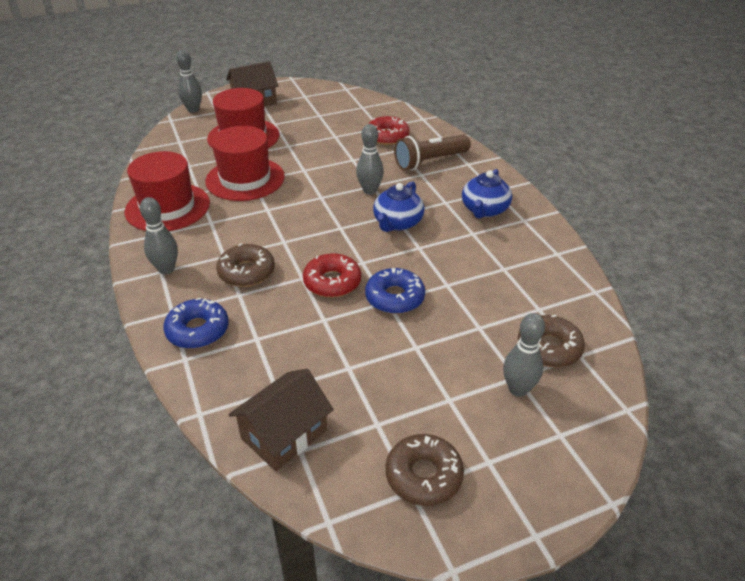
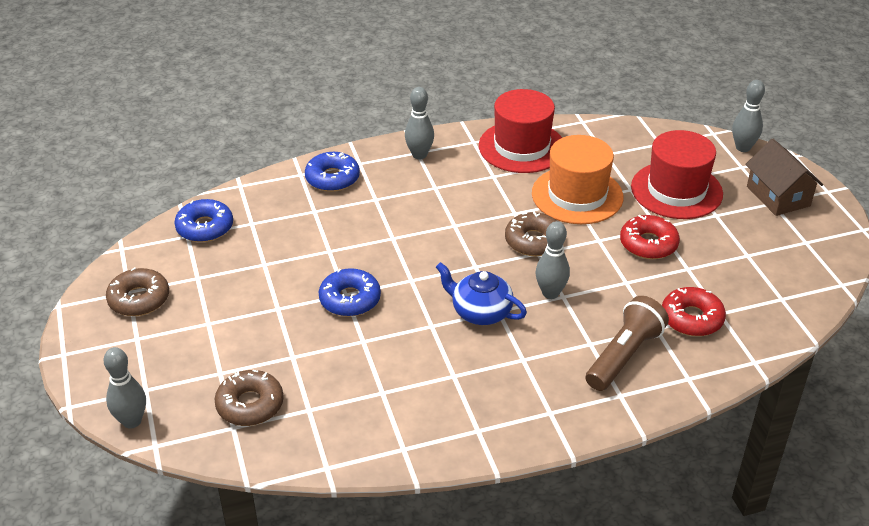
camera: 95 degrees right, 0 degrees up
red hat [205,126,285,201] -> orange hat [532,135,623,224]
brown donut [216,243,275,287] -> brown donut moved to [505,211,556,256]
brown house [228,369,334,471] -> blue donut [174,199,233,242]
red donut [303,253,361,298] -> red donut moved to [620,215,680,259]
brown flashlight [394,135,471,170] -> brown flashlight turned 60 degrees clockwise [586,296,669,391]
blue teapot [462,169,512,218] -> none
grey bowling pin [503,313,545,397] -> grey bowling pin moved to [103,347,146,428]

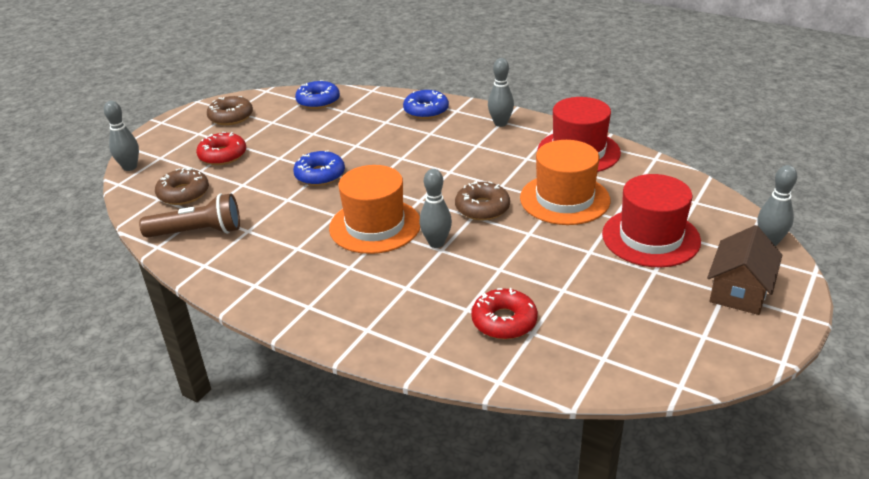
camera: 50 degrees right, 5 degrees down
blue teapot [436,262,527,325] -> orange hat [329,165,420,254]
brown flashlight [586,296,669,391] -> brown flashlight moved to [139,193,240,238]
red donut [620,215,680,259] -> red donut moved to [196,132,246,165]

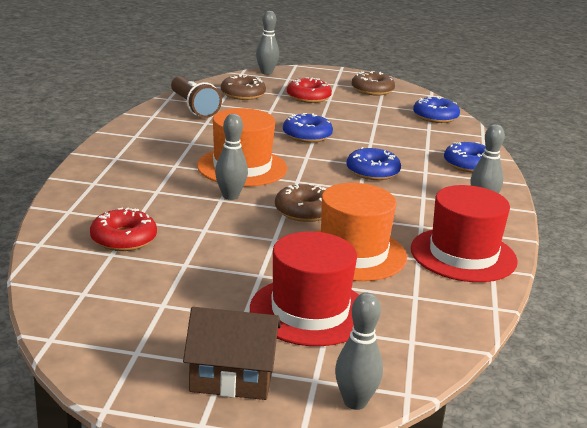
camera: 65 degrees right, 10 degrees down
none -> blue donut [347,147,401,180]

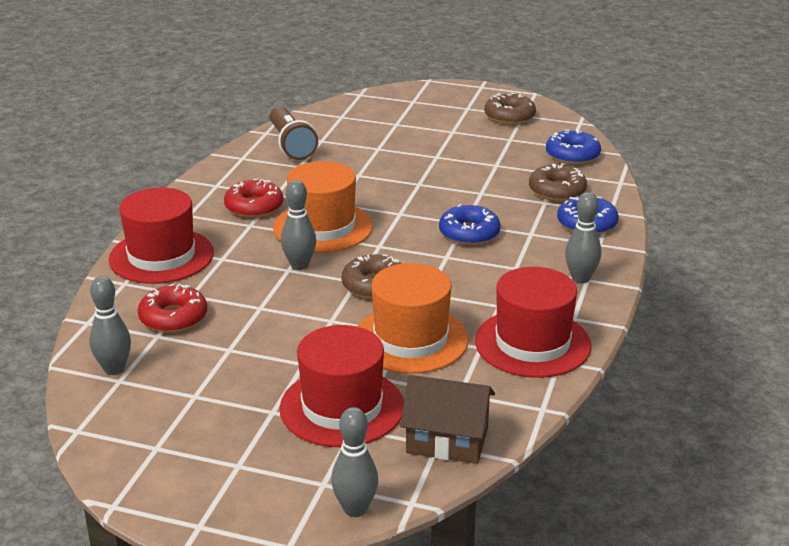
camera: 10 degrees right, 5 degrees up
brown house [183,307,281,400] -> brown house moved to [400,375,495,464]
brown donut [221,74,266,100] -> brown donut moved to [529,164,587,201]
grey bowling pin [256,11,279,75] -> grey bowling pin moved to [89,276,131,375]
blue donut [283,113,333,143] -> none
red donut [287,77,332,103] -> red donut moved to [224,179,284,218]
none -> red hat [109,188,214,284]

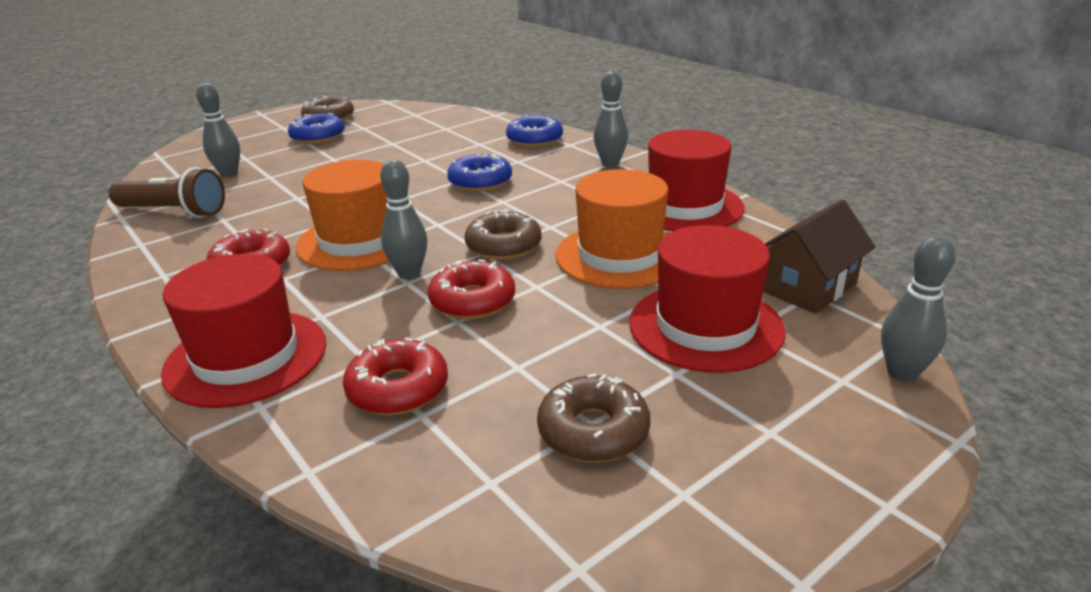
camera: 55 degrees left, 0 degrees up
grey bowling pin [89,276,131,375] -> grey bowling pin moved to [196,83,240,177]
brown donut [529,164,587,201] -> brown donut moved to [537,373,650,462]
blue donut [546,129,601,165] -> blue donut moved to [288,113,345,144]
none -> red donut [428,259,515,319]

